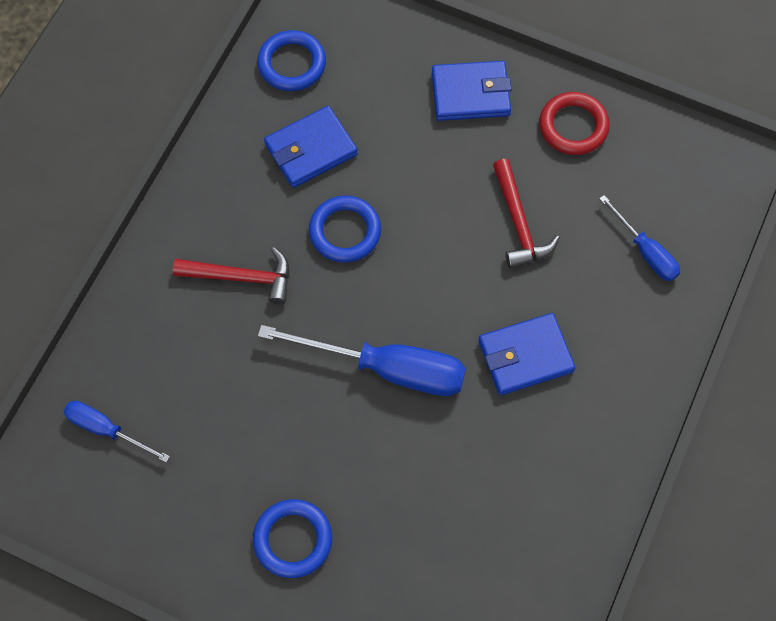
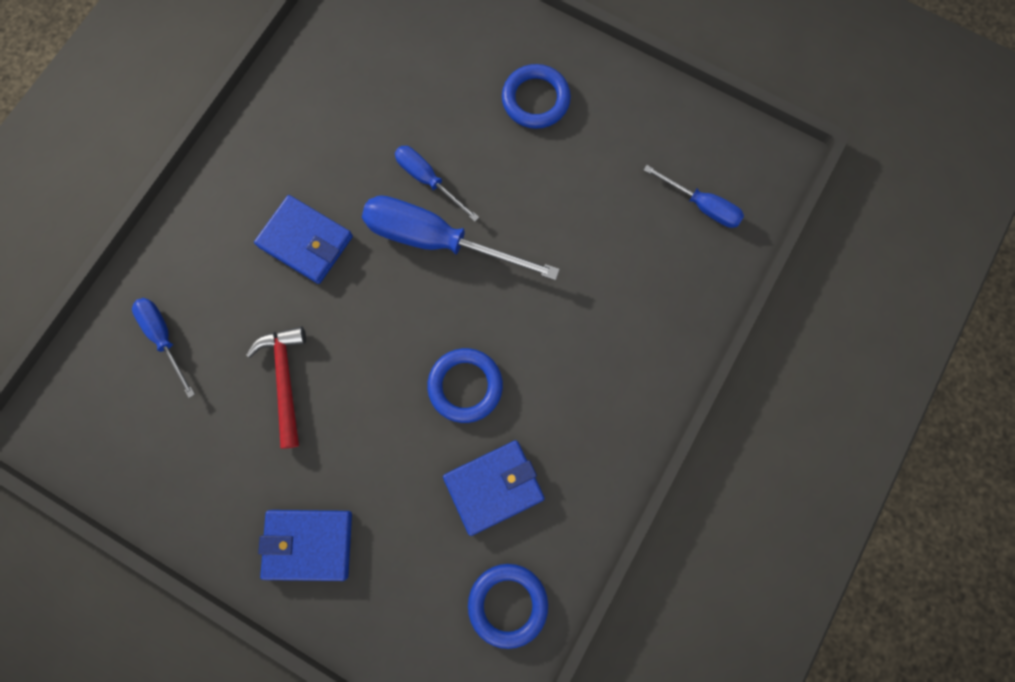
camera: 175 degrees left, 10 degrees up
red hammer [173,247,289,304] -> none
blue wallet [478,313,575,395] -> blue wallet turned 45 degrees clockwise [254,195,353,284]
red ring [539,92,610,155] -> none
none -> blue screwdriver [395,146,479,222]

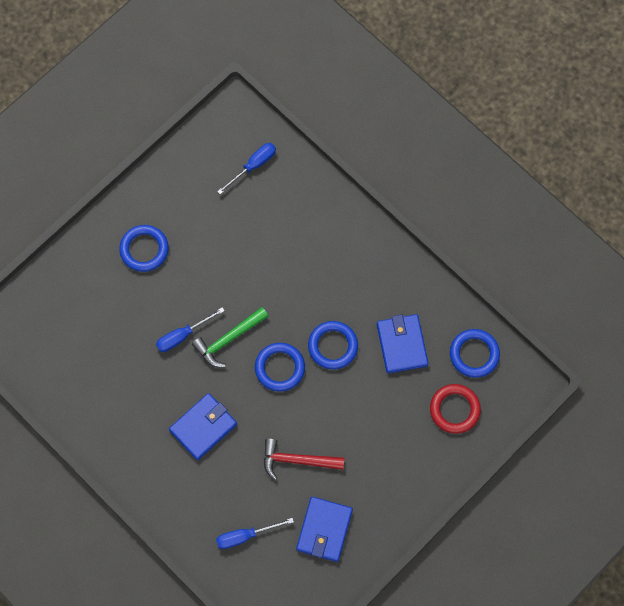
camera: 75 degrees left, 5 degrees down
blue wallet [258,510,352,581] -> blue wallet moved to [296,497,353,562]
blue screwdriver [362,195,560,280] -> green hammer [192,307,268,367]
none -> blue ring [255,343,305,392]
none -> red ring [430,384,481,434]

